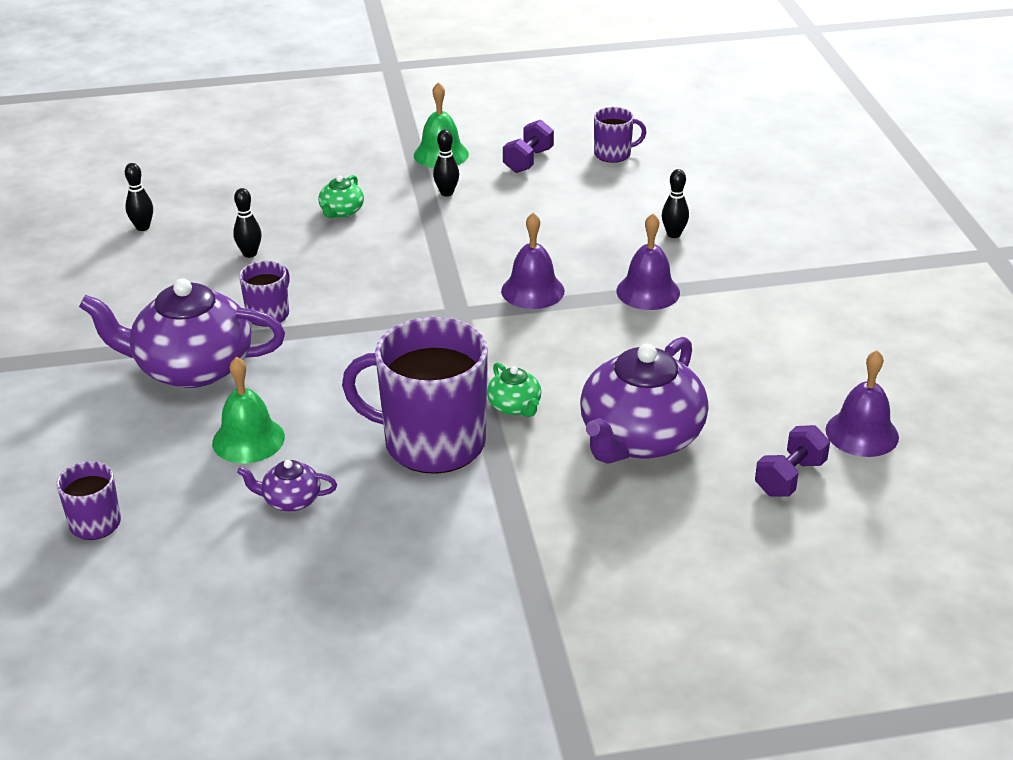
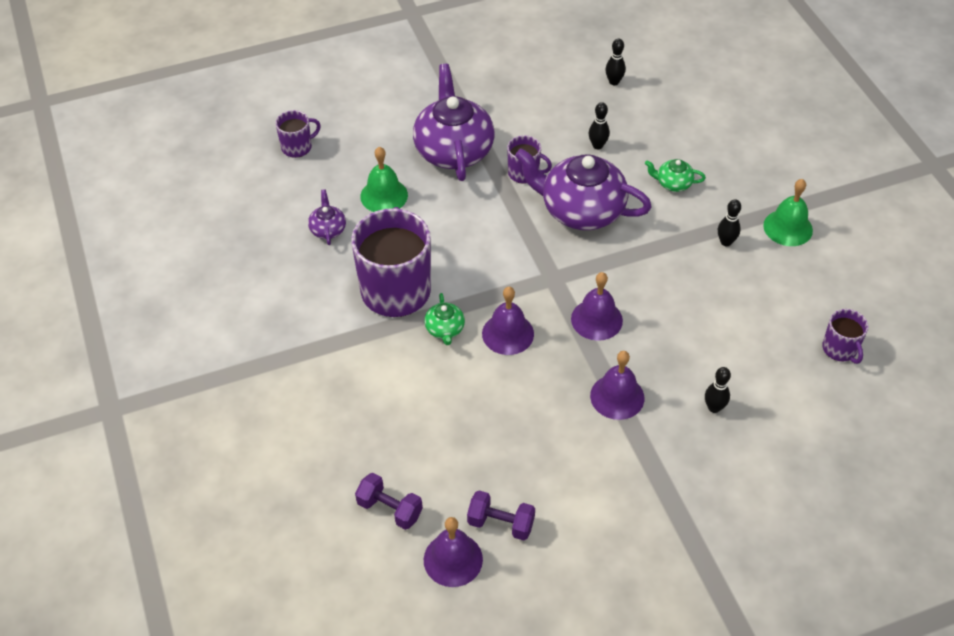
camera: 80 degrees right, 15 degrees up
green teapot [487,362,541,417] -> green teapot turned 60 degrees counterclockwise [425,293,465,345]
purple dumbbell [503,120,554,173] -> purple dumbbell moved to [467,490,535,540]
purple teapot [580,337,708,464] -> purple teapot moved to [515,148,652,230]
none -> purple bell [482,287,534,355]

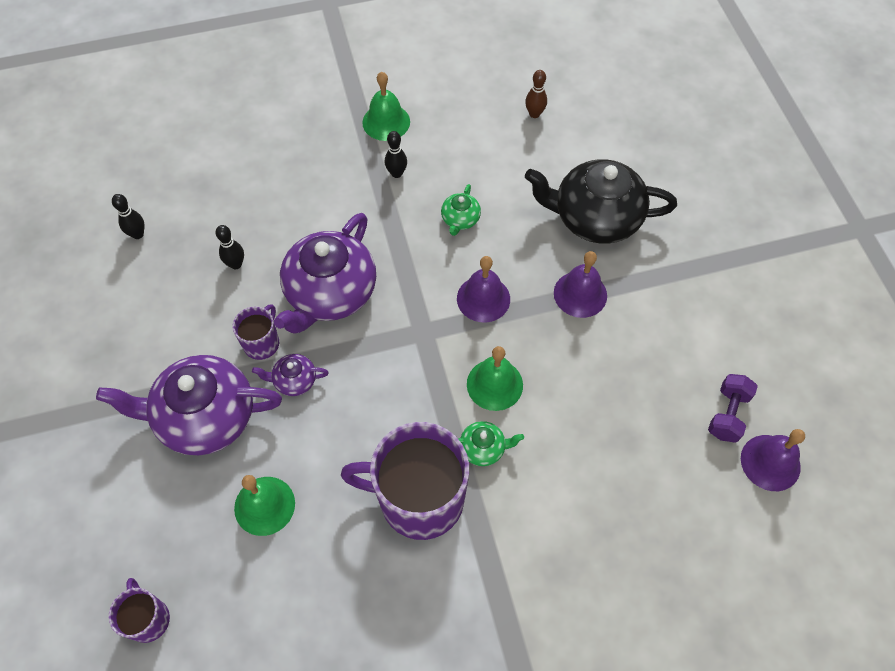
camera: 85 degrees left, 10 degrees up
purple teapot [308,189,346,245] -> purple teapot moved to [252,354,329,396]
purple dumbbell [355,473,423,530] -> none
purple bell [482,287,534,355] -> green bell [467,346,523,411]
green teapot [645,159,706,192] -> green teapot moved to [441,184,481,236]
black bowling pin [705,367,731,413] -> black teapot [525,159,677,243]
purple mug [822,309,868,364] -> brown bowling pin [525,70,547,118]

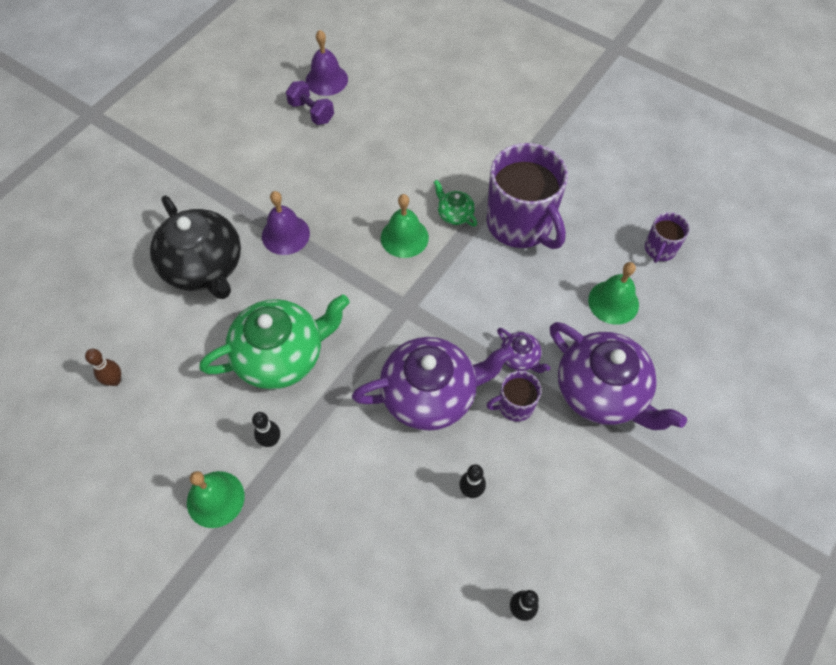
camera: 130 degrees left, 0 degrees up
purple mug [108,578,170,643] -> purple mug moved to [645,212,690,263]
green teapot [441,184,481,236] -> green teapot [199,294,350,389], size x2.26
purple bell [457,256,510,322] -> none
purple dumbbell [708,374,758,443] -> purple dumbbell turned 60 degrees clockwise [286,81,334,125]

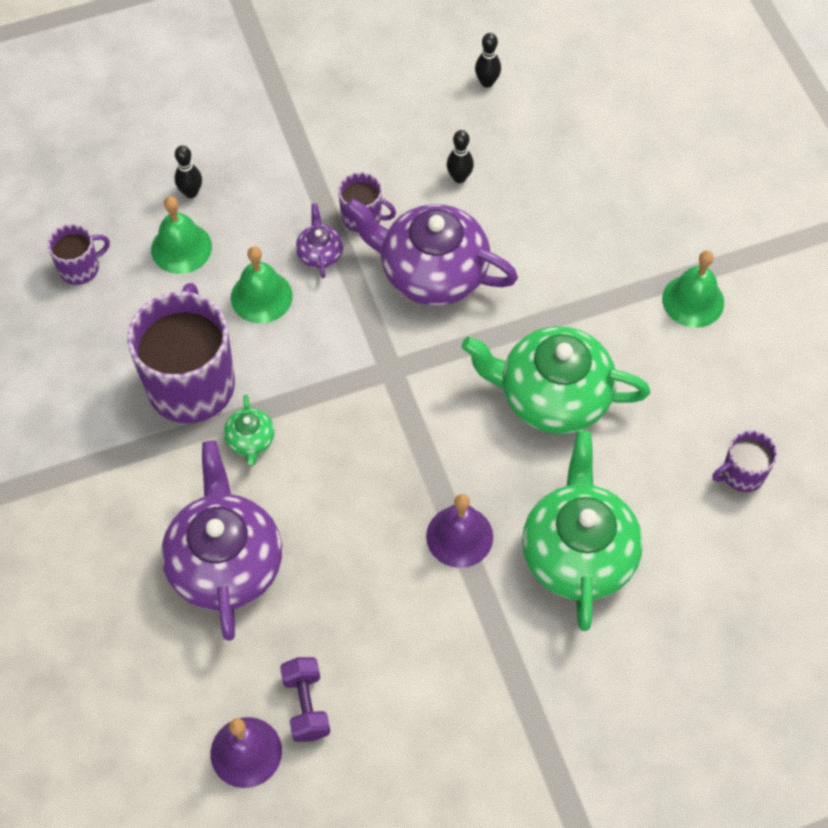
camera: 145 degrees left, 0 degrees up
brown bowling pin [85,349,121,386] -> purple mug [712,430,777,492]
black teapot [150,196,241,299] -> green teapot [522,431,643,631]
black bowling pin [252,412,280,447] -> black bowling pin moved to [175,145,202,198]
green bell [381,194,429,258] -> green bell moved to [231,246,293,323]
purple teapot [550,322,687,430] -> purple teapot moved to [161,440,282,641]

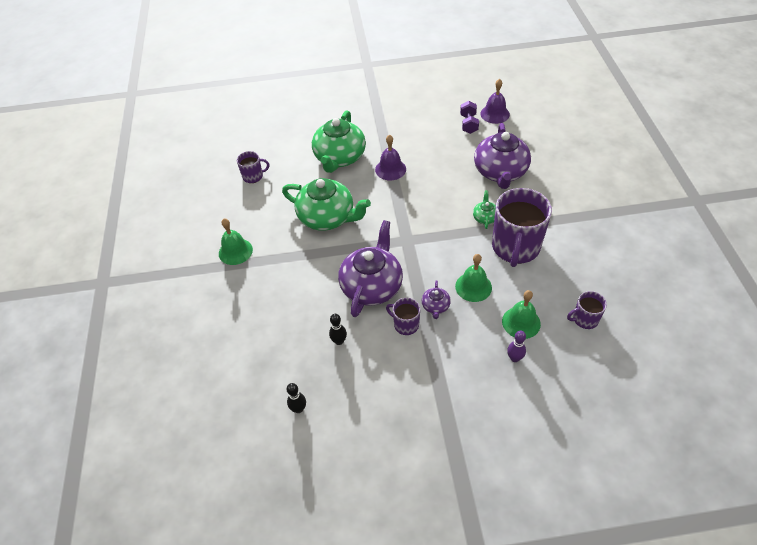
camera: 165 degrees left, 10 degrees down
black bowling pin [175,145,202,198] -> purple bowling pin [507,331,526,362]
purple teapot [345,198,518,305] -> purple teapot turned 105 degrees counterclockwise [338,220,403,317]

